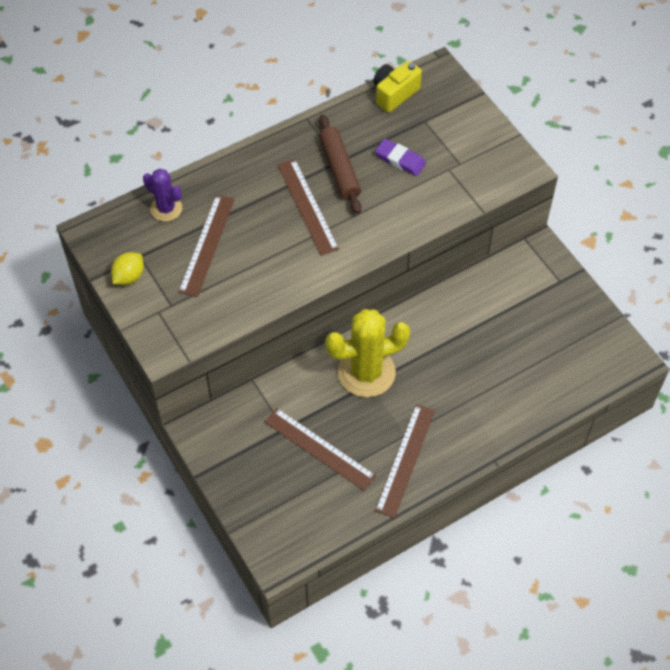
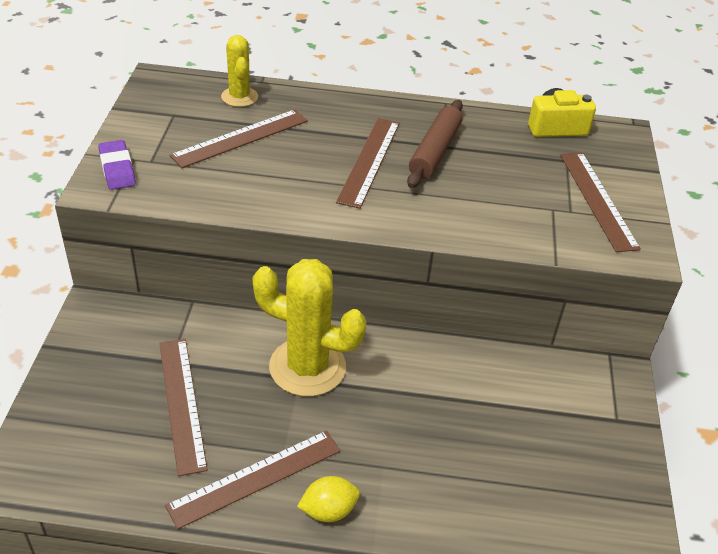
camera: 35 degrees right, 15 degrees down
yellow lemon [111,252,144,285] -> yellow lemon moved to [297,476,360,522]
purple cactus [143,169,182,222] -> yellow cactus [221,35,258,107]
purple eraser [375,139,426,176] -> purple eraser moved to [98,140,136,190]
none -> brown ruler [560,152,641,252]

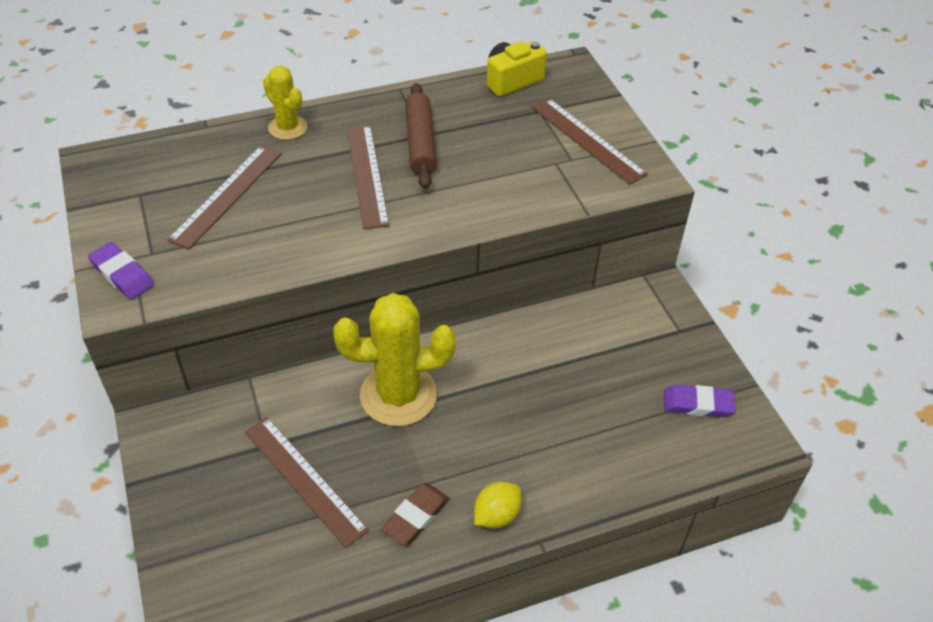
camera: 25 degrees left, 5 degrees up
brown ruler [165,430,341,530] -> brown eraser [381,483,450,546]
yellow cactus [221,35,258,107] -> yellow cactus moved to [263,66,307,140]
none -> purple eraser [664,385,735,417]

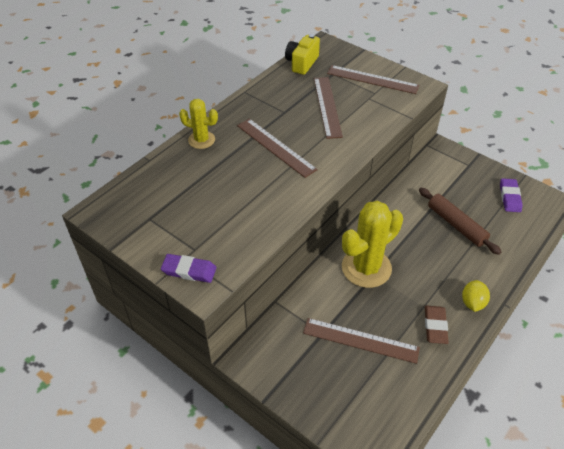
camera: 30 degrees left, 0 degrees up
brown ruler [167,146,281,249] -> brown ruler moved to [314,77,343,139]
brown rolling pin [405,83,437,189] -> brown rolling pin moved to [419,188,501,255]
purple eraser [664,385,735,417] -> purple eraser turned 60 degrees counterclockwise [500,178,523,212]

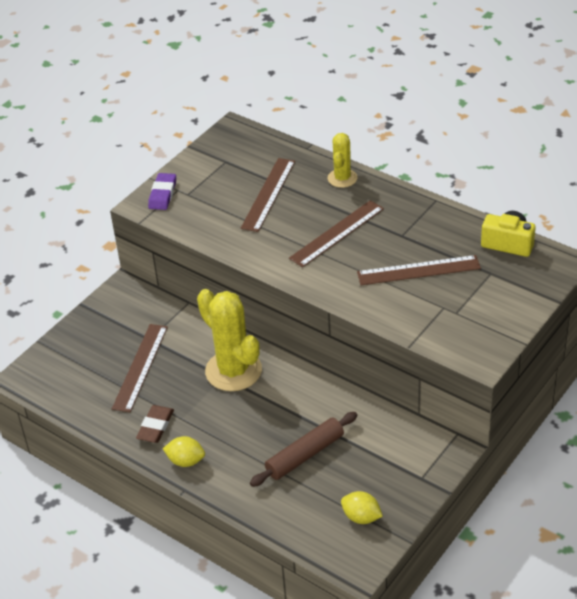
camera: 90 degrees right, 5 degrees down
brown ruler [327,65,419,94] -> brown ruler moved to [241,158,295,232]
brown eraser [425,305,449,344] -> brown eraser turned 75 degrees counterclockwise [136,405,174,443]
purple eraser [500,178,523,212] -> yellow lemon [341,491,383,524]

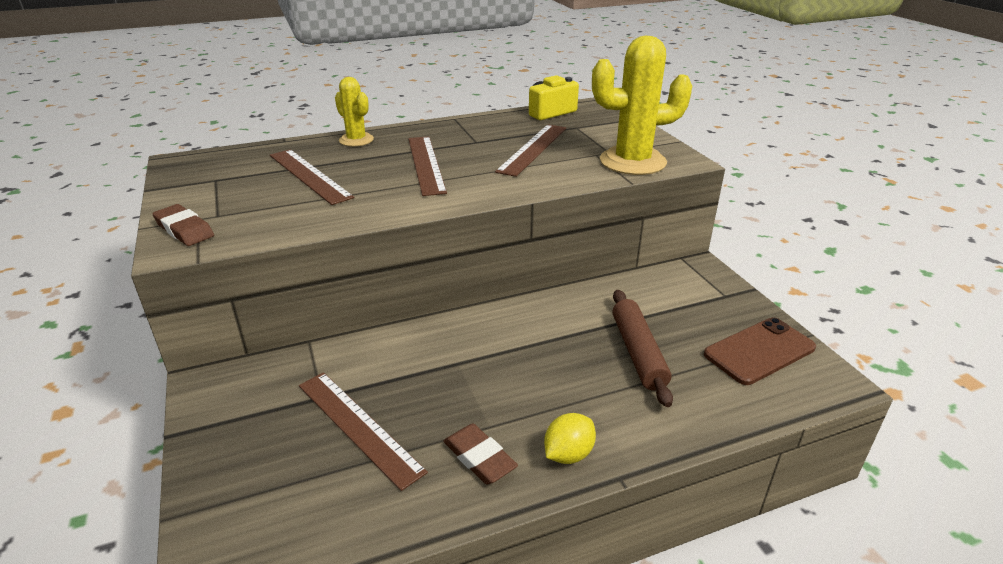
camera: 60 degrees left, 10 degrees down
purple eraser [148,173,176,210] -> brown eraser [152,204,214,246]
yellow cactus [197,289,262,391] -> yellow cactus moved to [592,36,692,175]
yellow lemon [341,491,383,524] -> brown phone [704,317,816,385]

